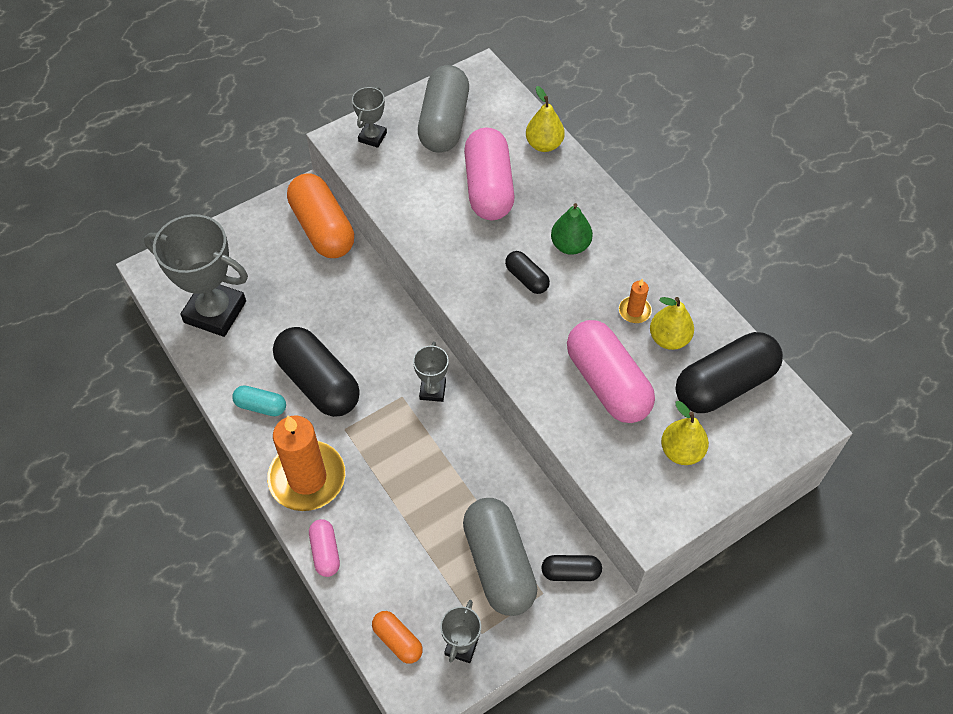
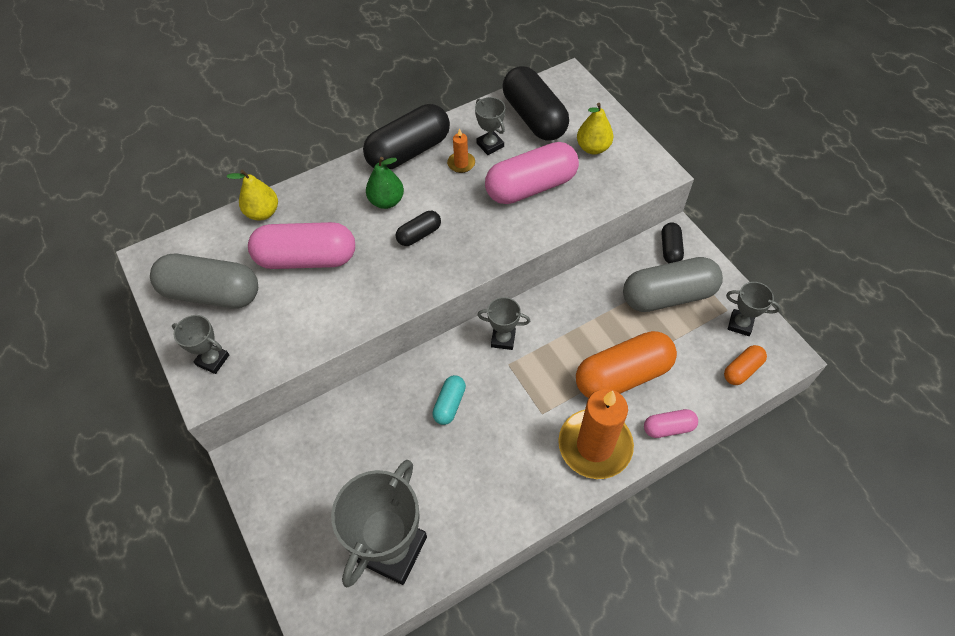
camera: 85 degrees left, 0 degrees up
turquoise capsule [232,385,286,416] -> turquoise capsule moved to [432,375,466,425]
black capsule [273,327,360,417] -> black capsule moved to [363,104,450,170]
orange capsule [287,174,354,258] -> orange capsule moved to [576,331,677,398]
yellow pear [650,297,694,350] -> grey trophy [475,97,505,155]

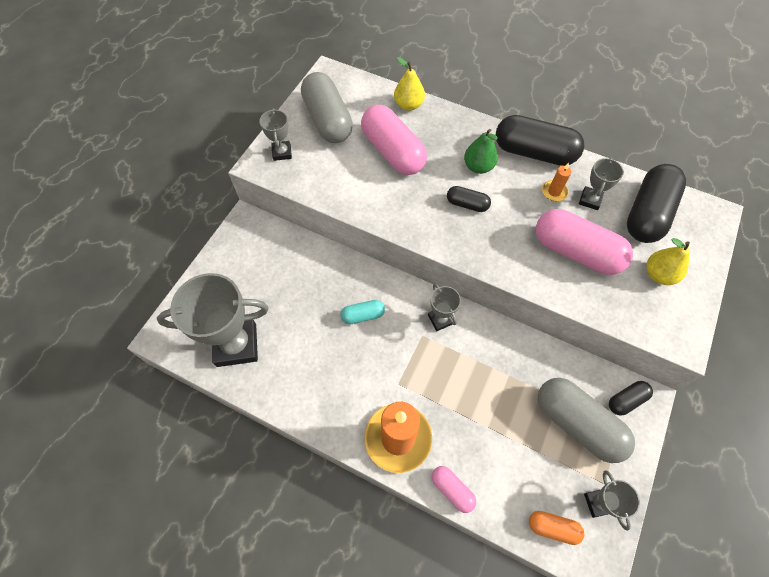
camera: 55 degrees right, 5 degrees up
orange capsule [576,331,677,398] -> none

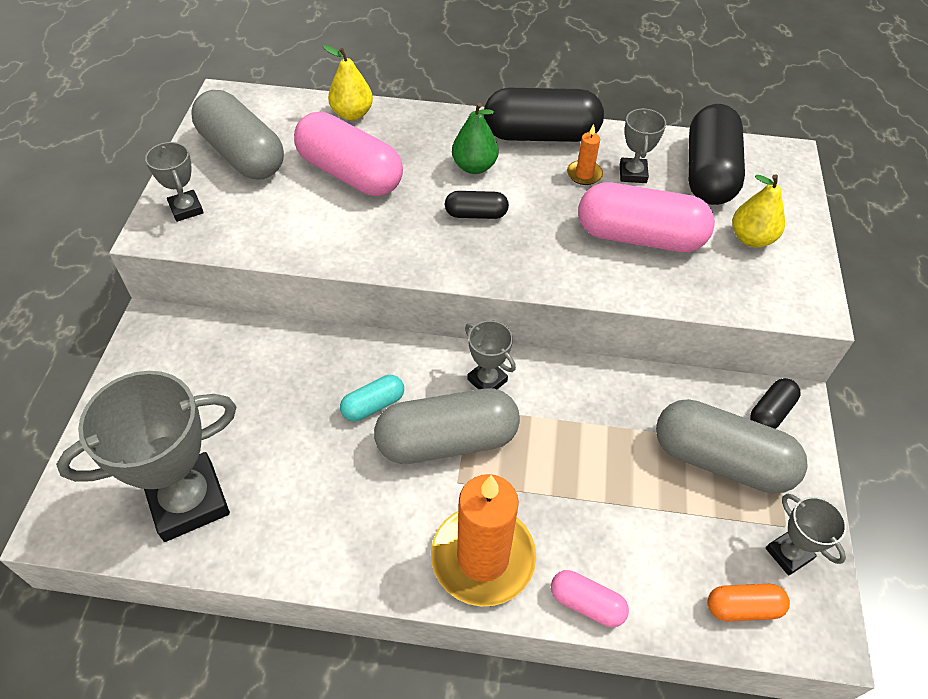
camera: 20 degrees left, 10 degrees down
none -> grey capsule [374,388,520,464]

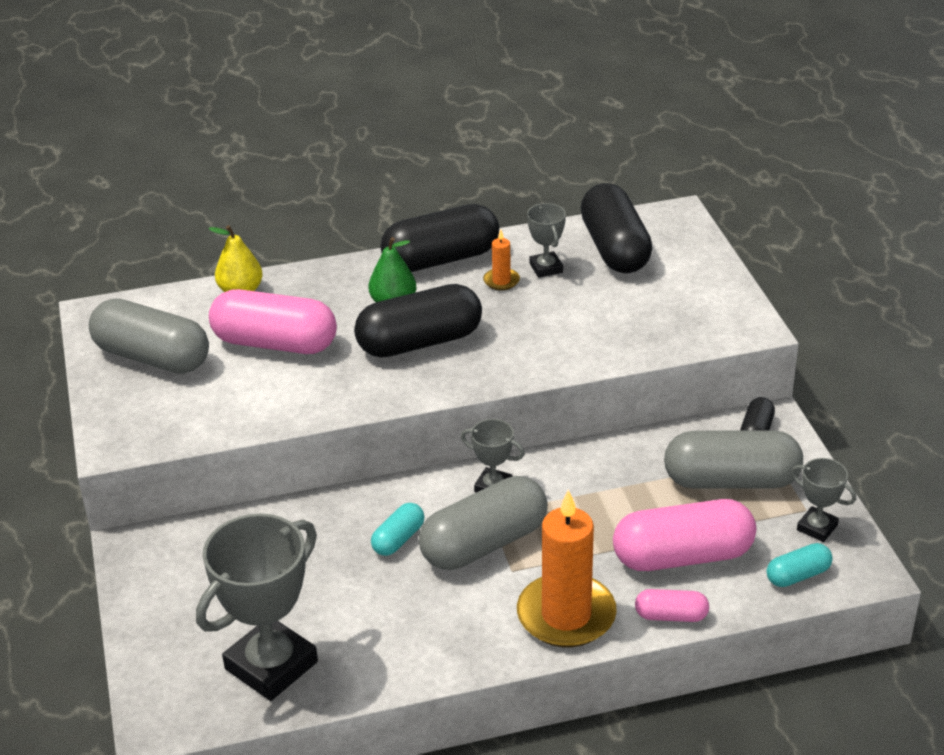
camera: 20 degrees left, 15 degrees down
grey trophy [145,142,204,222] -> none
black capsule [445,191,509,219] -> black capsule [354,284,482,358], size x2.03
pink capsule [578,182,715,252] -> pink capsule moved to [613,499,756,571]
orange capsule [708,584,790,621] -> turquoise capsule [767,543,833,587]
yellow pear [732,174,785,248] -> none

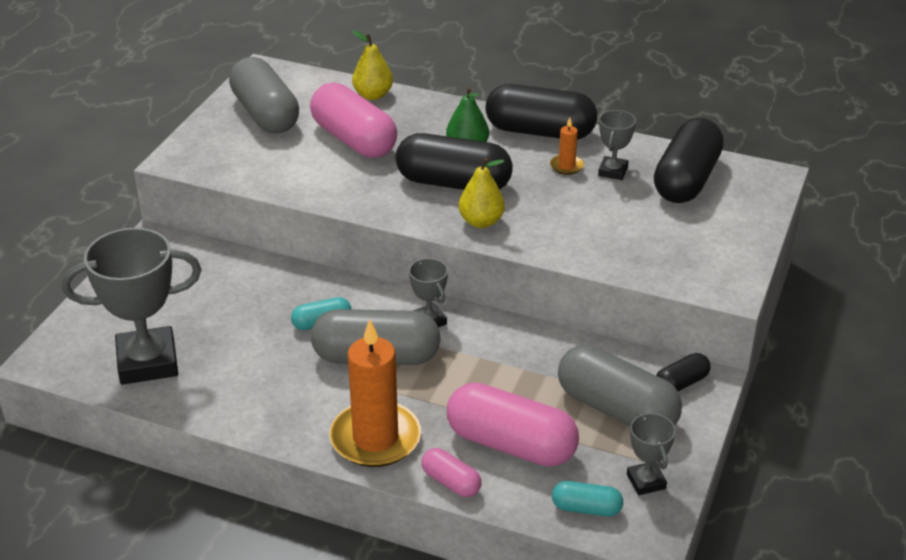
camera: 35 degrees right, 0 degrees up
none -> yellow pear [459,157,505,228]

